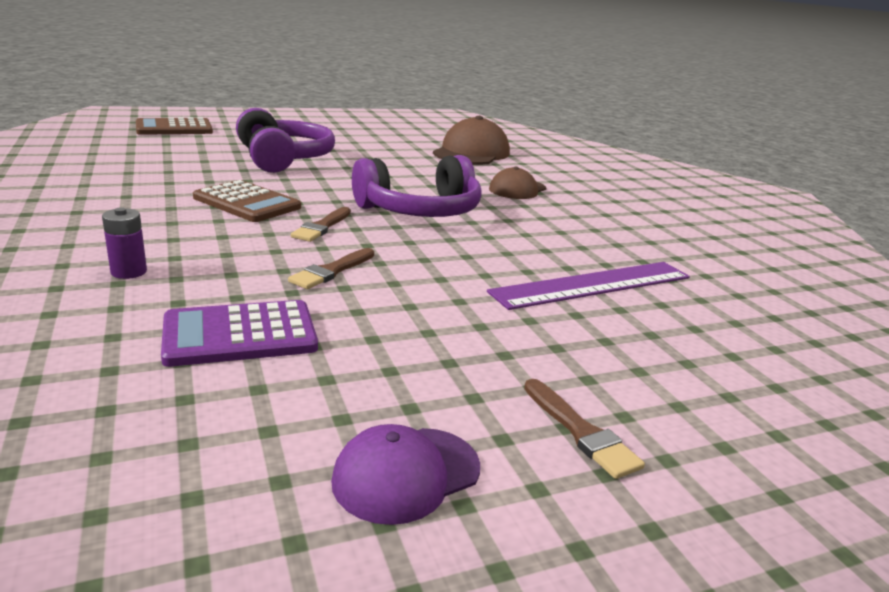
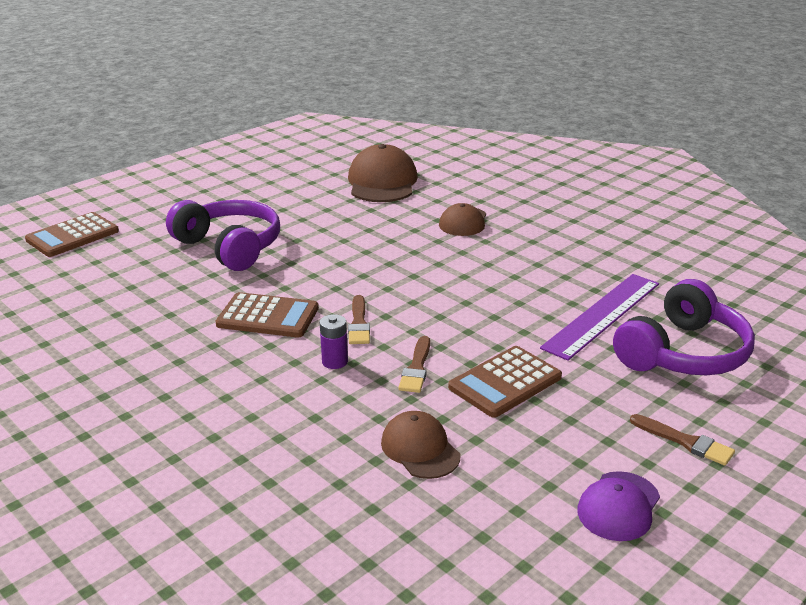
camera: 20 degrees left, 5 degrees up
purple battery [102,208,147,279] -> purple battery moved to [320,314,348,369]
purple calculator [161,300,318,367] -> brown cap [381,411,460,479]
purple headphones [352,155,482,217] -> purple headphones moved to [613,279,755,375]
none -> brown calculator [448,346,562,418]

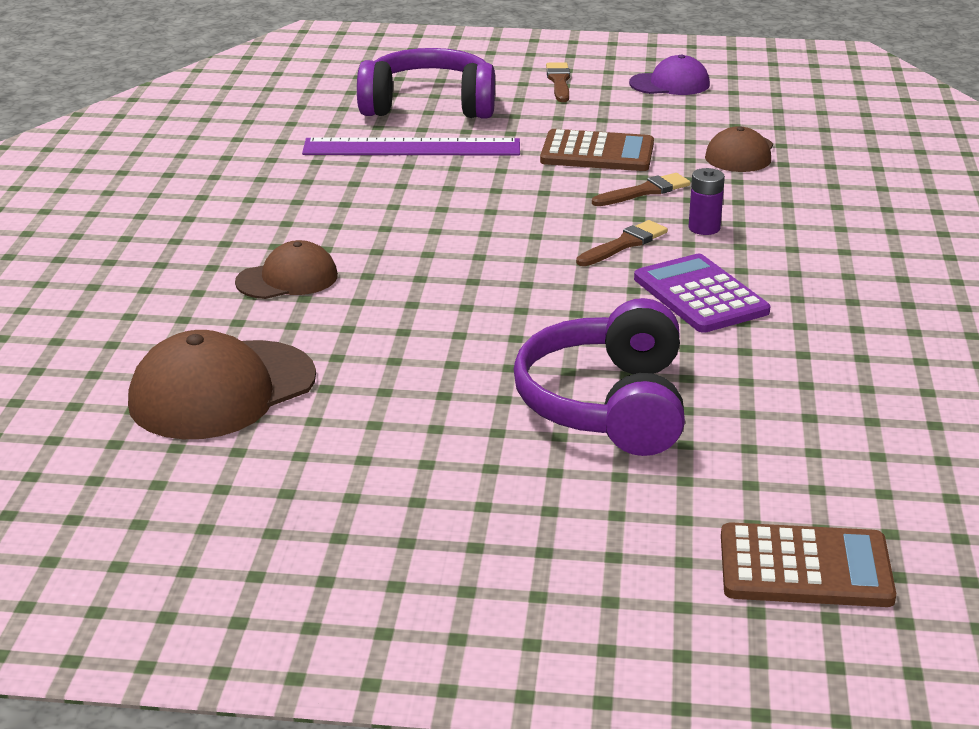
camera: 130 degrees left, 0 degrees up
brown calculator [216,292,319,338] -> purple calculator [634,254,770,333]

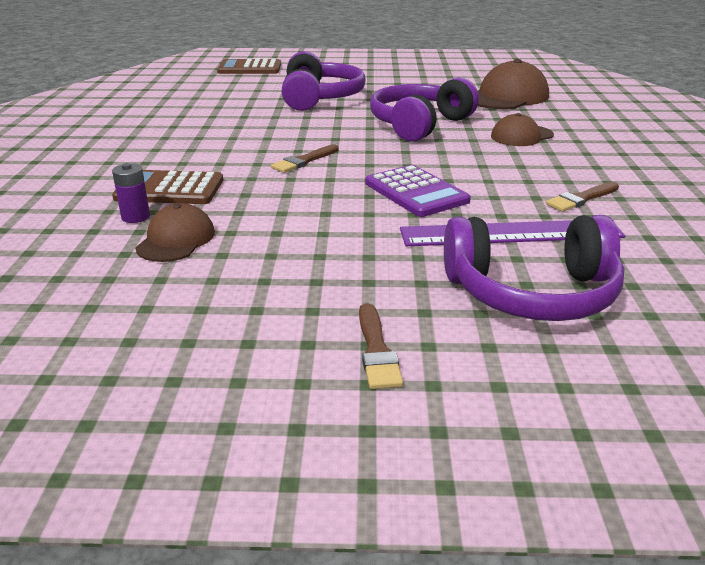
camera: 175 degrees right, 0 degrees up
brown calculator [540,129,654,171] -> brown calculator moved to [112,170,223,204]
brown brush [592,173,690,206] -> brown brush moved to [546,182,619,212]
purple cap [629,54,710,95] -> none
purple calculator [634,254,770,333] -> purple calculator moved to [365,165,471,217]
purple battery [688,168,725,235] -> purple battery moved to [112,163,150,223]
none -> purple headphones [370,77,479,142]

